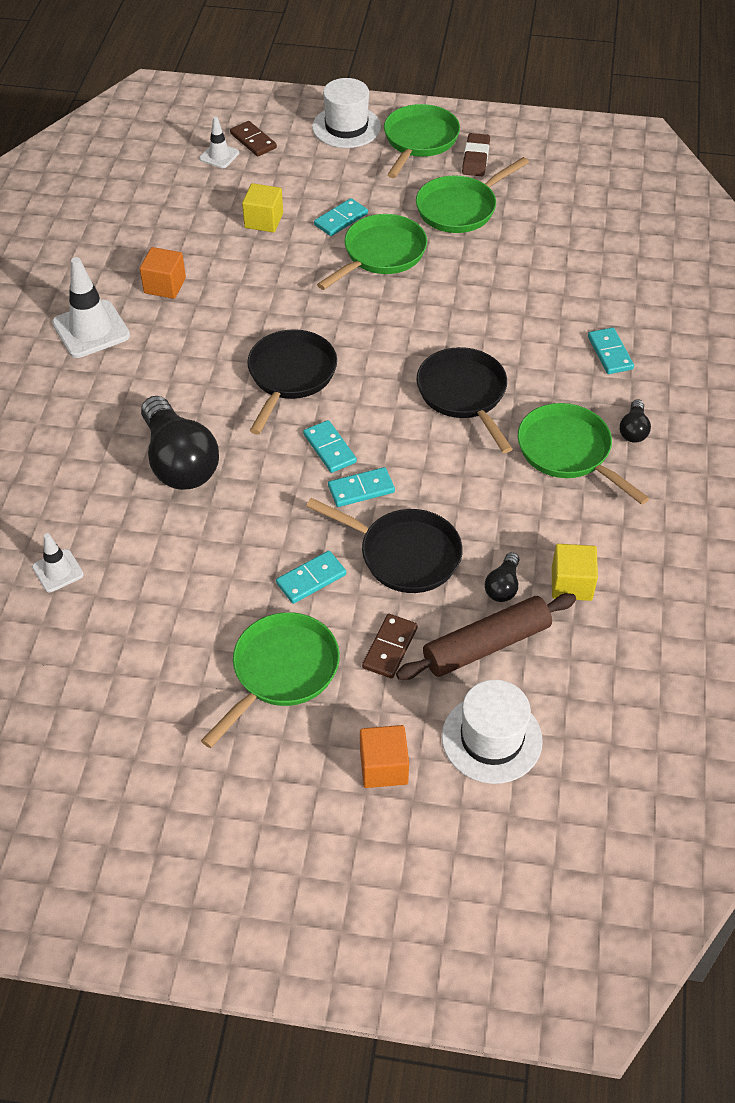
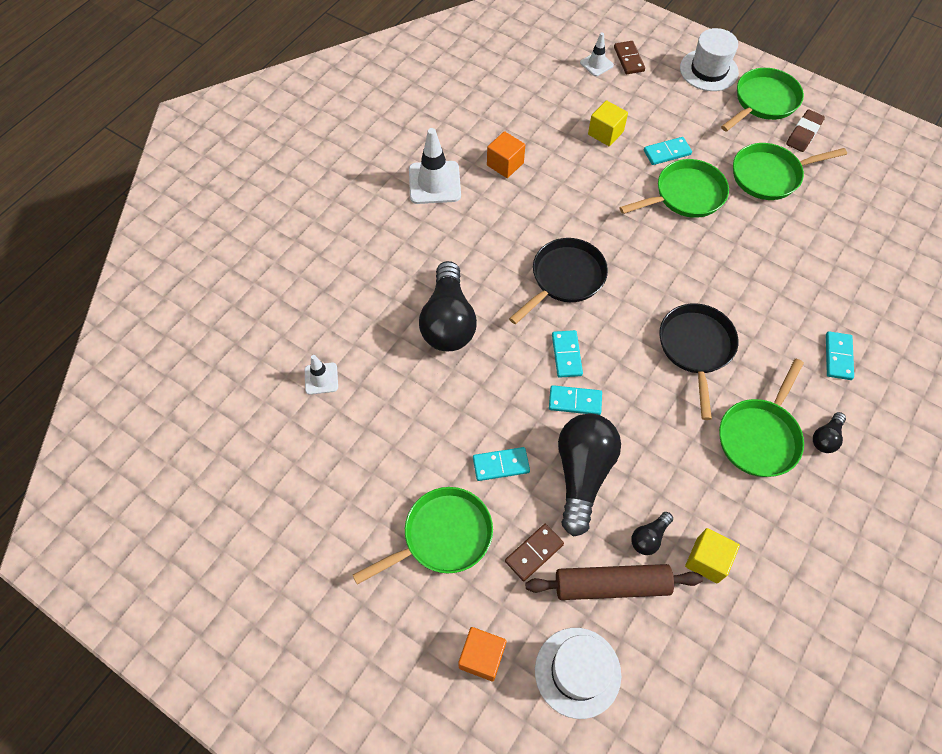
camera: 25 degrees right, 10 degrees up
black pan [306,498,463,593] -> black light bulb [558,413,621,537]
green pan [518,403,649,505] -> green pan turned 135 degrees counterclockwise [719,359,804,477]

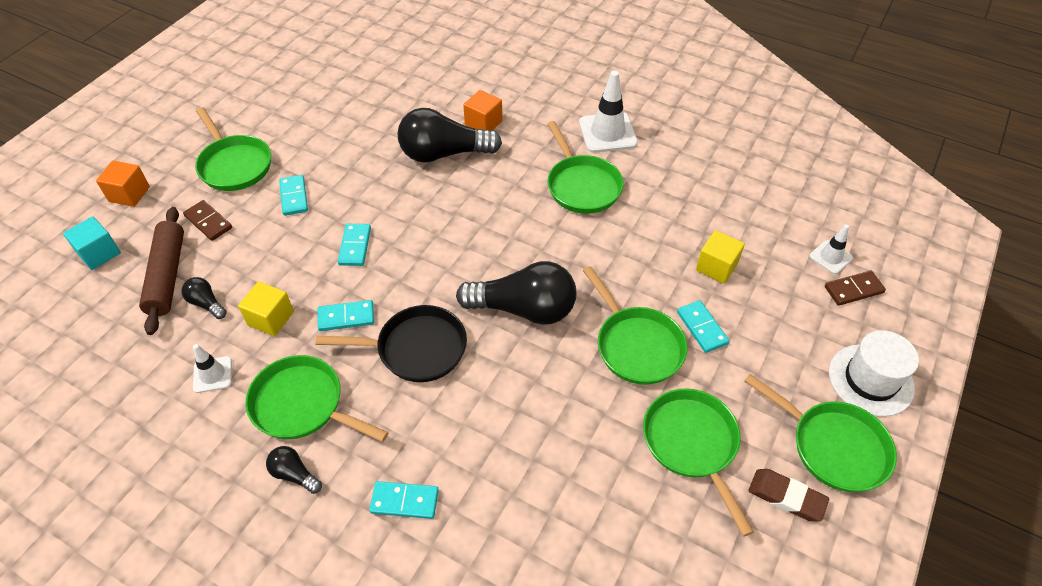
camera: 85 degrees right, 10 degrees down
white traffic cone [305,355,338,395] -> white traffic cone moved to [193,344,232,393]
orange cube [487,131,525,178] -> orange cube moved to [463,90,502,131]
black pan [509,238,608,324] -> none
white hat [535,628,621,719] -> turquoise cube [63,217,121,270]
turquoise domino [552,330,583,378] -> turquoise domino moved to [318,300,374,331]
black light bulb [558,413,621,537] -> black light bulb moved to [456,261,576,325]
yellow cube [685,528,740,583] -> yellow cube moved to [238,281,294,336]
none -> green pan [547,121,624,214]

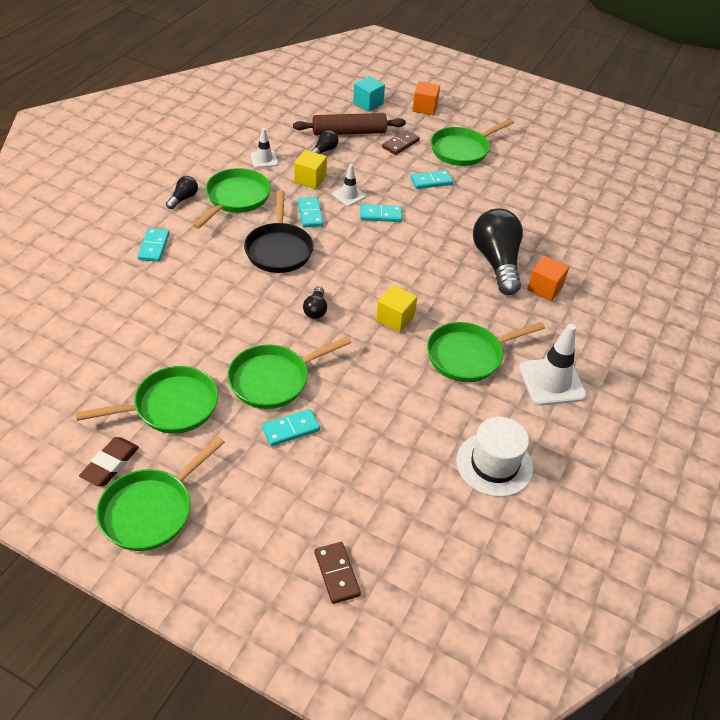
camera: 85 degrees right, 5 degrees down
black light bulb [456,261,576,325] -> black light bulb [303,286,327,319], size x0.45
yellow cube [696,230,745,284] -> yellow cube moved to [376,285,417,333]
white traffic cone [809,224,853,274] -> white traffic cone moved to [333,164,366,206]
white hat [829,330,919,417] -> white hat moved to [456,417,533,497]

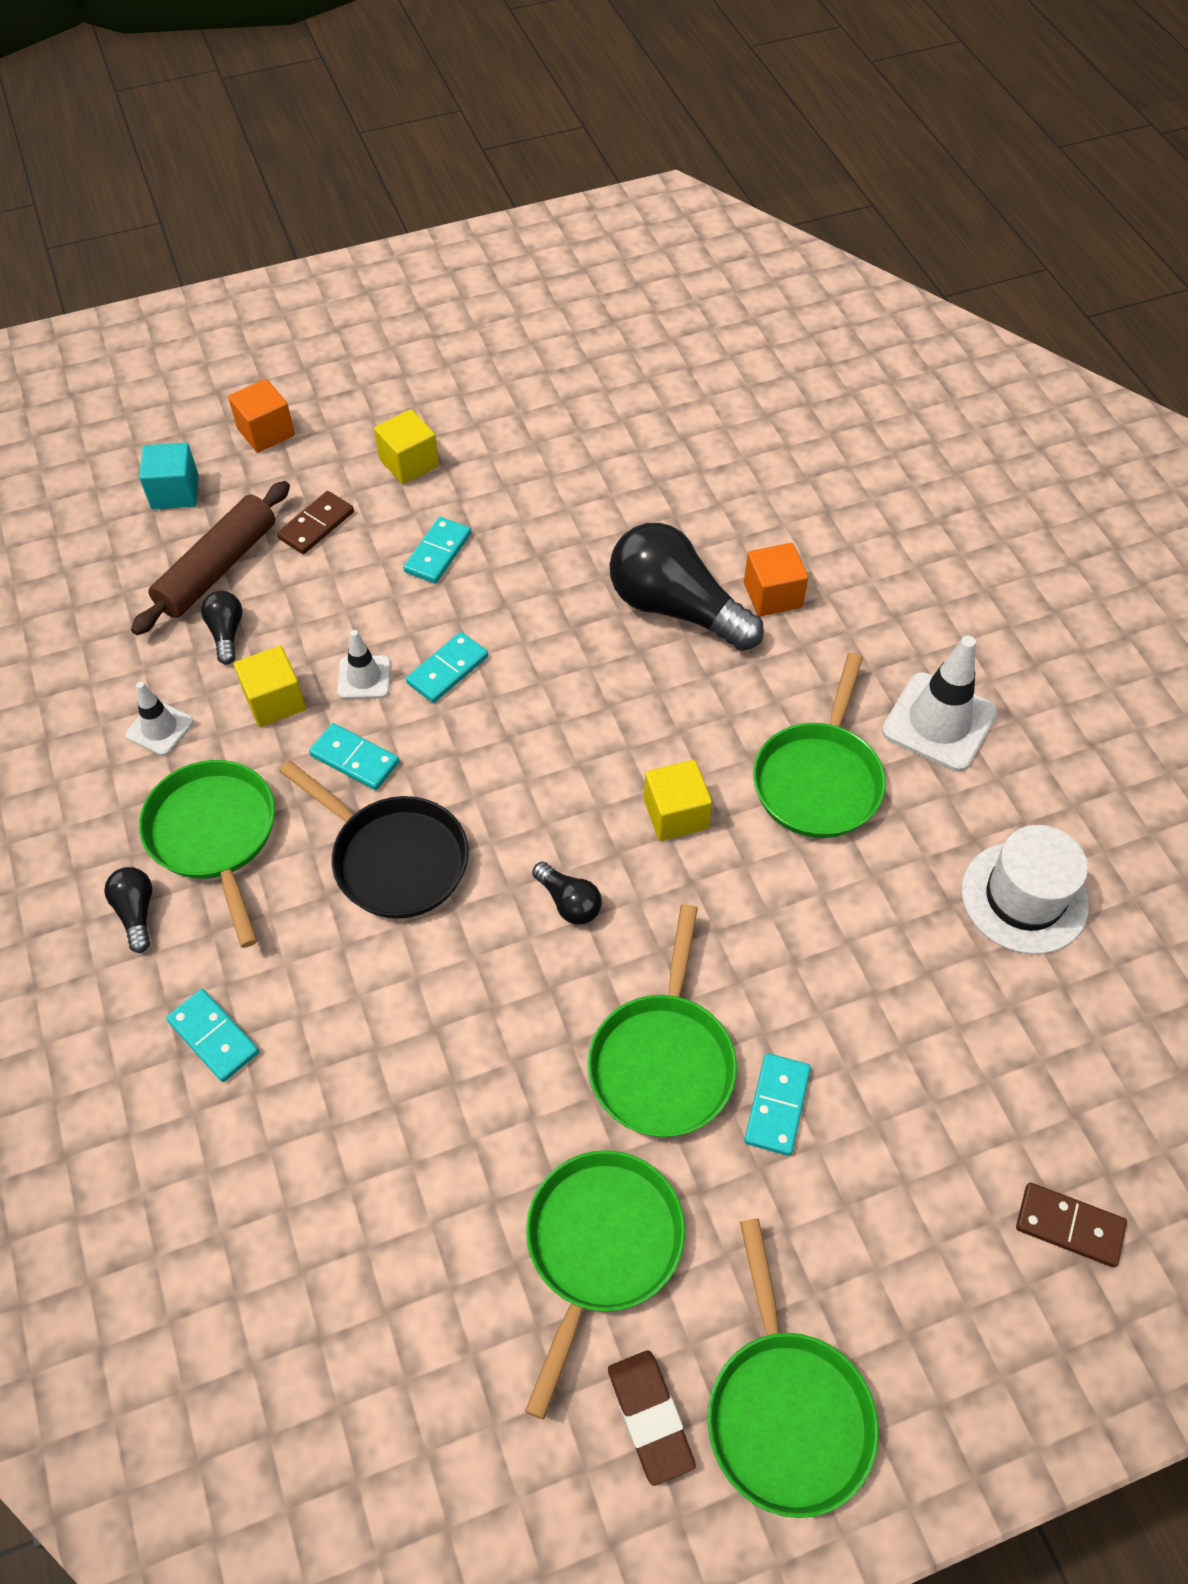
camera: 45 degrees left, 10 degrees up
brown domino [382,130,420,155] -> brown domino turned 45 degrees clockwise [277,491,354,554]
green pan [431,119,514,166] -> yellow cube [374,409,439,484]

